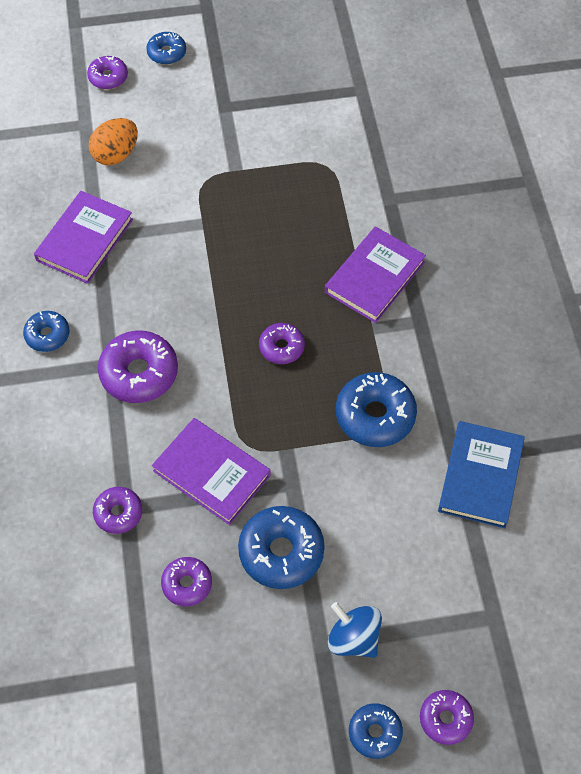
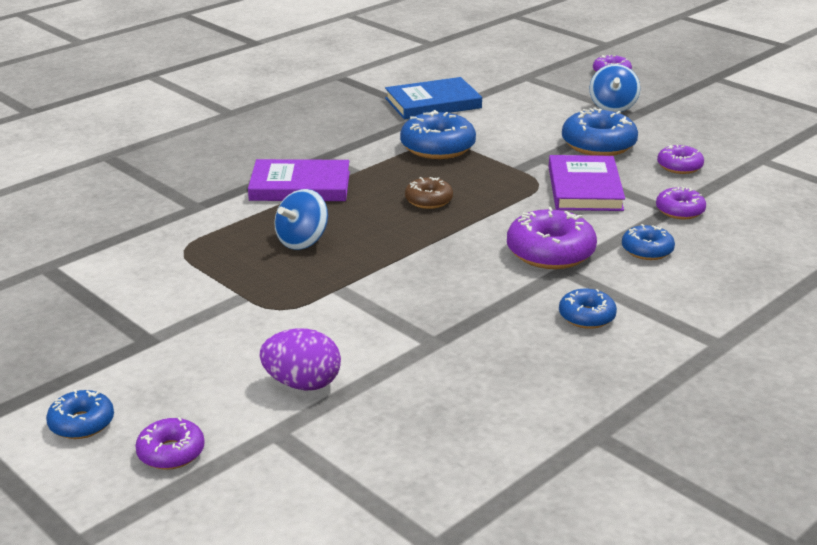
camera: 125 degrees left, 30 degrees down
purple book [34,191,133,284] -> none
orange egg [89,118,138,166] -> purple egg [259,328,341,390]
purple donut [259,323,305,364] -> brown donut [405,177,453,209]
blue donut [349,703,403,759] -> blue donut moved to [622,224,675,260]
none -> blue spinning top [274,189,328,250]

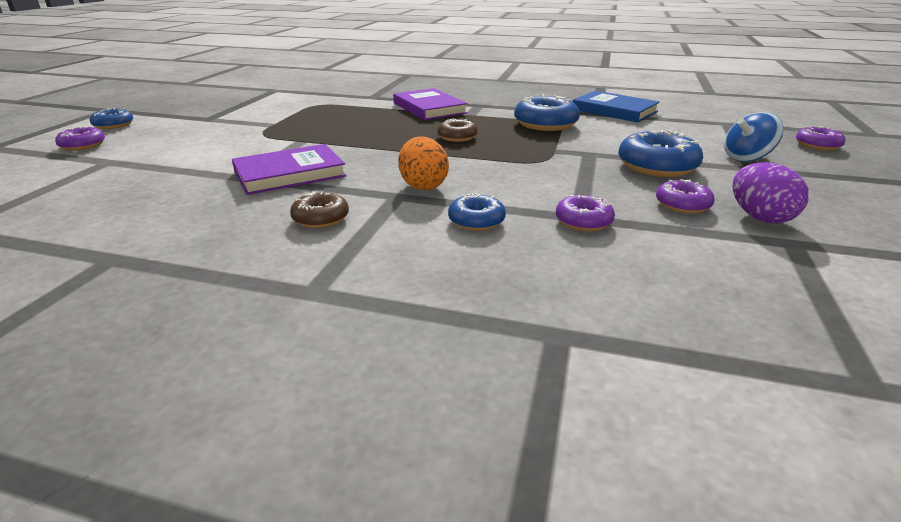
camera: 60 degrees right, 0 degrees up
purple egg [259,328,341,390] -> purple egg moved to [733,162,809,223]
blue spinning top [274,189,328,250] -> none
purple donut [507,207,597,269] -> orange egg [398,136,449,190]
purple book [549,155,625,211] -> purple book moved to [232,144,347,195]
blue donut [559,289,617,329] -> brown donut [290,191,349,228]

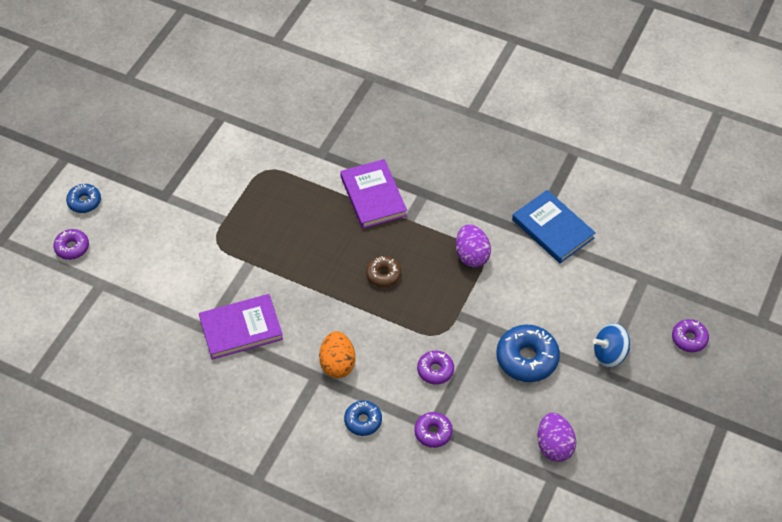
camera: 10 degrees right, 25 degrees up
brown donut [290,191,349,228] -> none
blue donut [514,94,580,131] -> purple egg [456,224,491,267]
purple donut [656,179,715,214] -> purple donut moved to [417,351,454,385]

